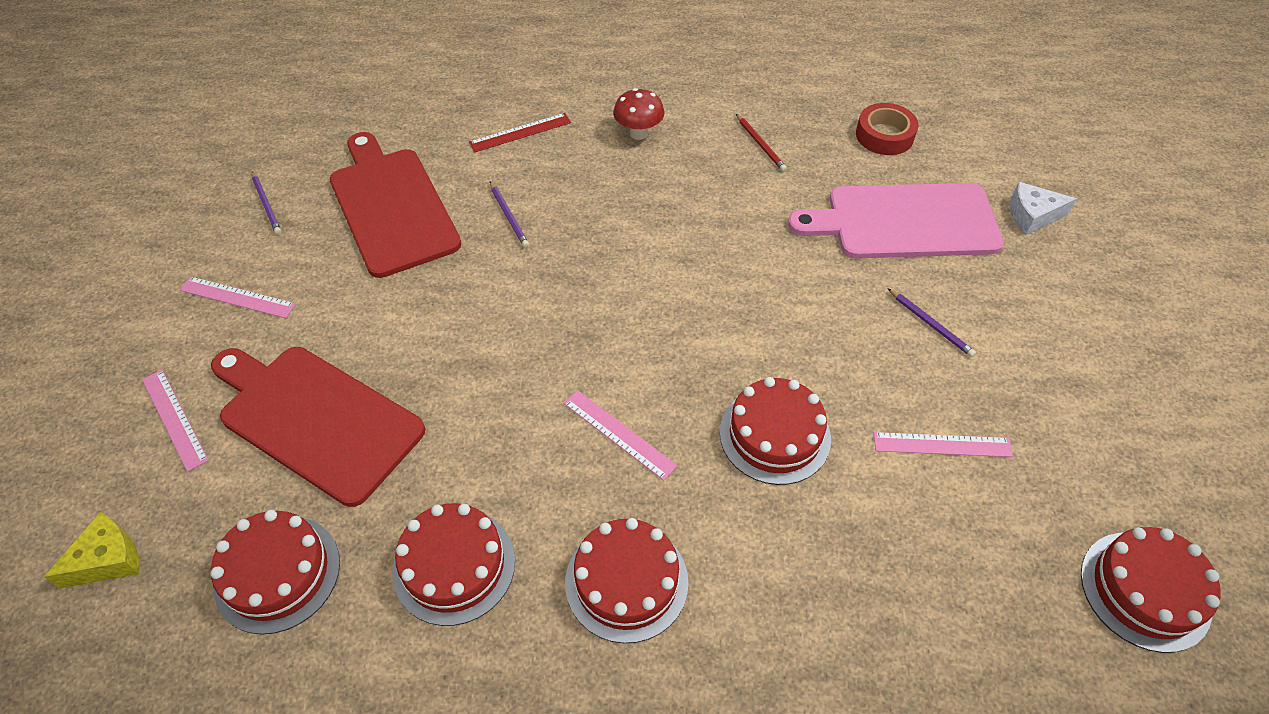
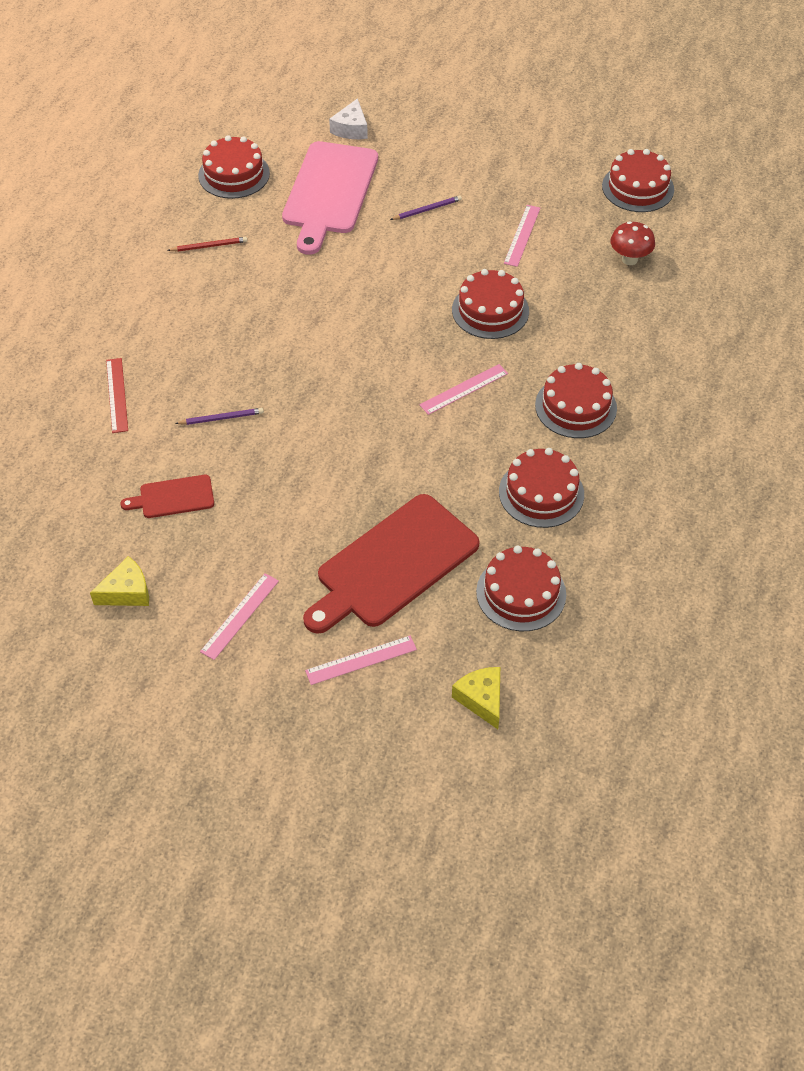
camera: 75 degrees left, 0 degrees up
purple pencil [252,171,281,235] -> yellow cheese [90,556,149,606]
red cutting board [330,132,461,278] -> red cutting board [120,475,214,518], size x0.48
red mushroom [613,88,664,140] -> red mushroom moved to [611,221,655,265]
red tape [856,103,918,155] -> red cake [198,135,270,199]

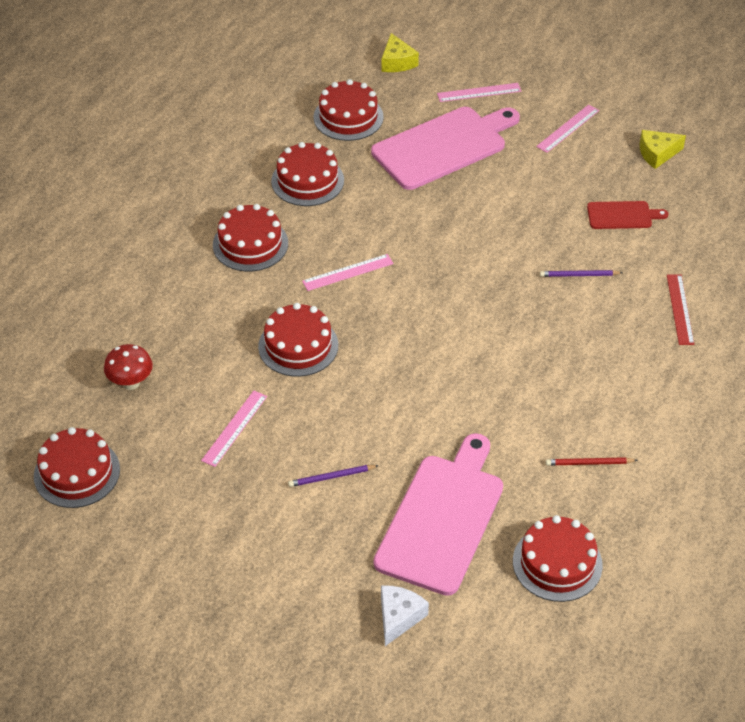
camera: 170 degrees left, 5 degrees down
red cutting board [303,494,480,634] -> pink cutting board [371,107,520,190]

